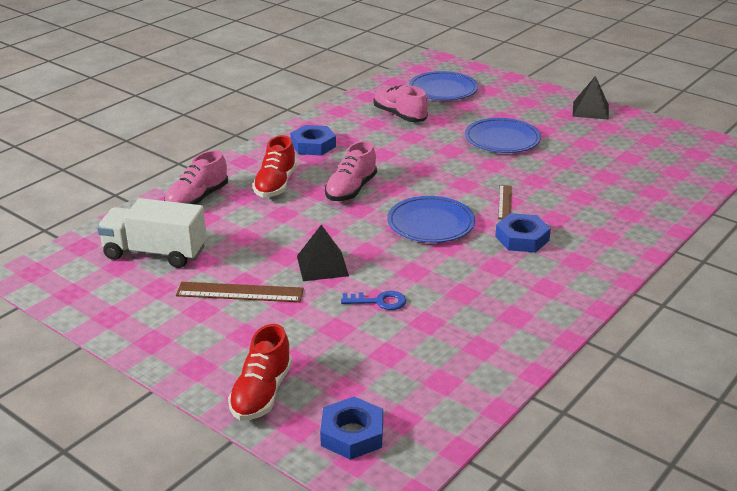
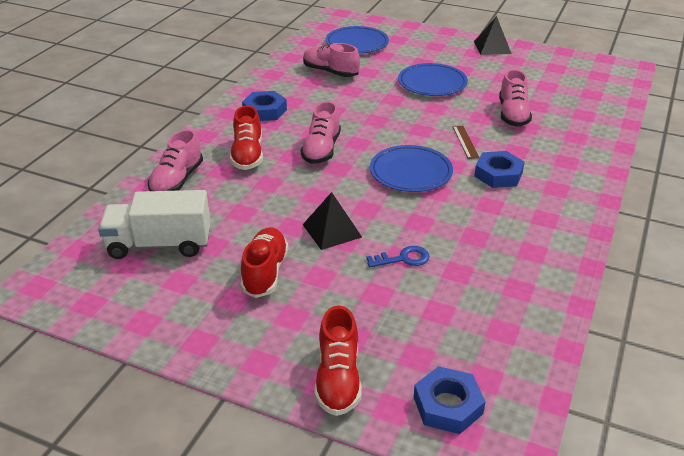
camera: 15 degrees left, 5 degrees up
brown ruler [176,282,304,302] -> red shoe [240,227,289,298]
none -> pink shoe [499,69,532,127]

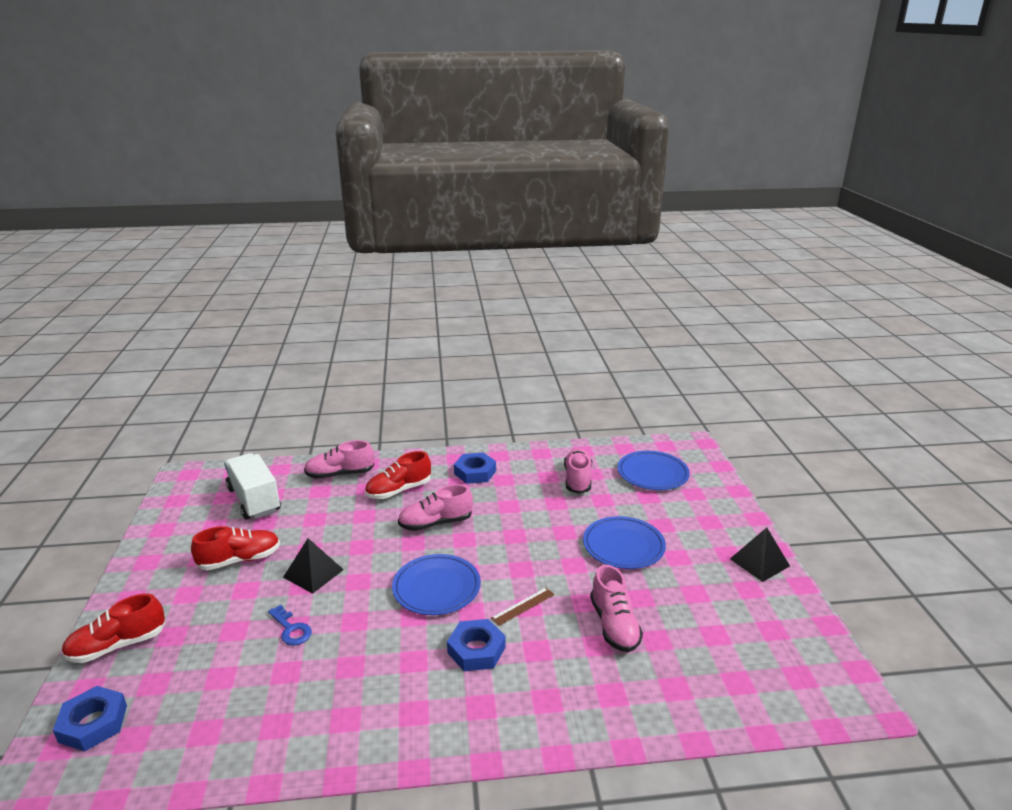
camera: 60 degrees right, 10 degrees down
pink shoe [499,69,532,127] -> pink shoe turned 75 degrees counterclockwise [590,565,643,652]

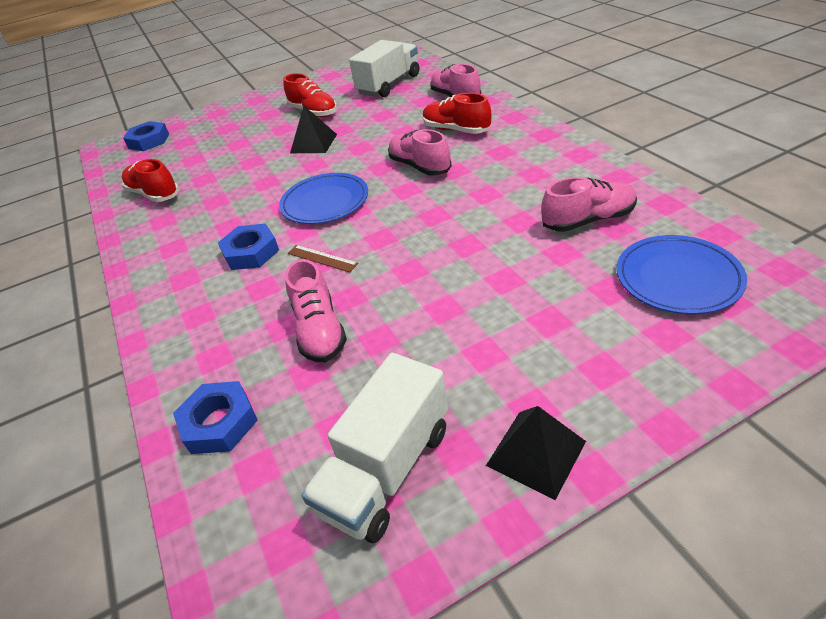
camera: 75 degrees right, 15 degrees up
red shoe [61,594,166,663] -> red shoe moved to [122,159,179,202]
blue key [268,605,312,646] -> none
blue nut [454,452,496,484] -> blue nut moved to [173,381,258,454]
blue plate [583,516,666,569] -> none
pink shoe [590,565,643,652] -> pink shoe turned 75 degrees counterclockwise [285,259,347,362]
none -> white truck [302,353,448,543]

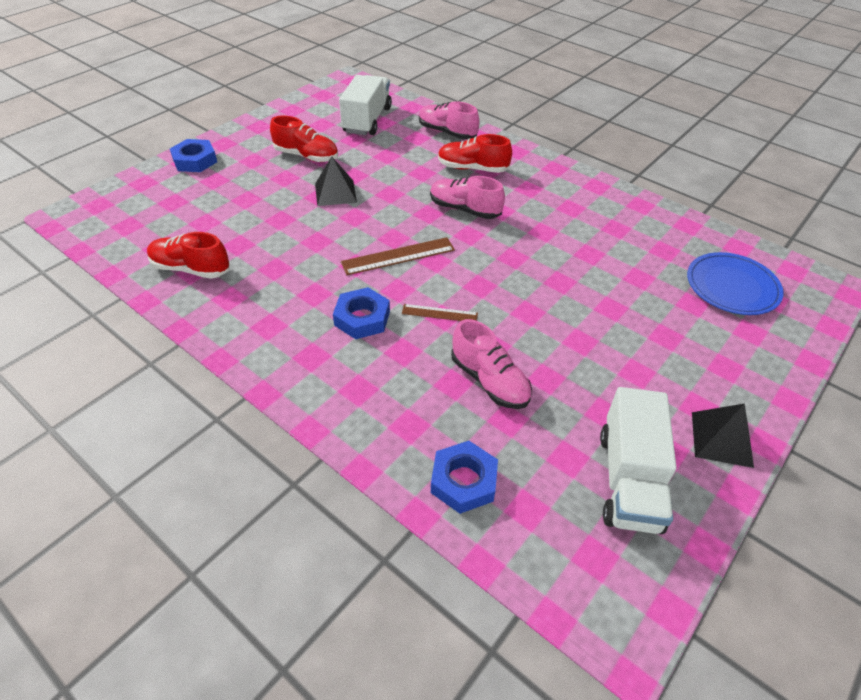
camera: 30 degrees left, 5 degrees up
blue nut [123,121,169,151] -> blue nut moved to [170,139,217,172]
blue plate [279,173,368,224] -> brown ruler [341,237,455,275]
pink shoe [541,177,637,232] -> none

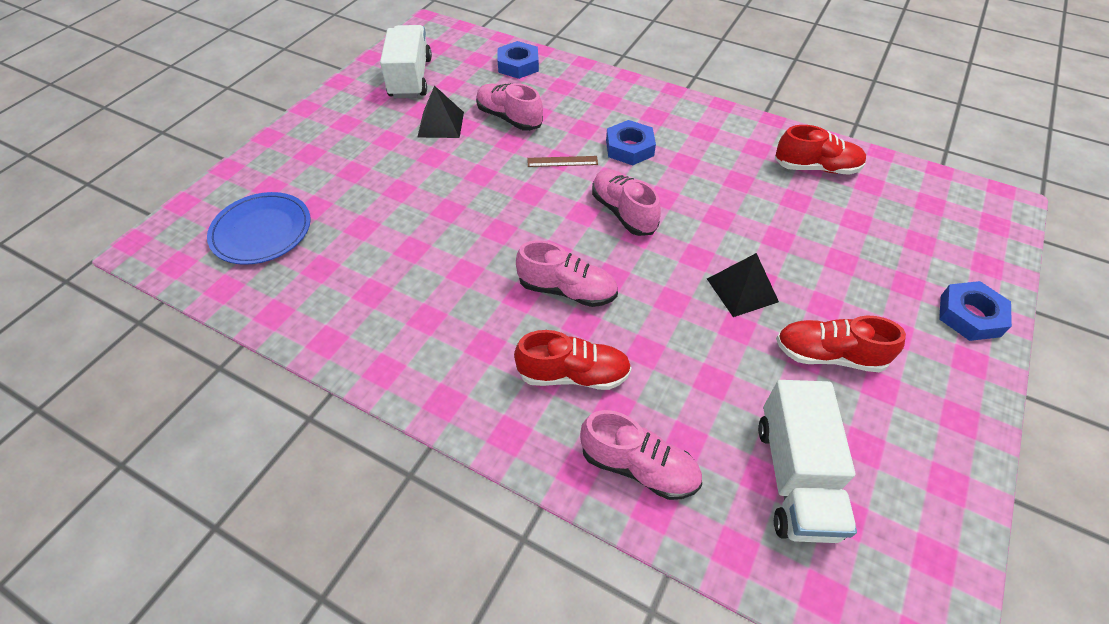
camera: 170 degrees right, 5 degrees up
brown ruler [341,237,455,275] -> pink shoe [592,169,661,236]
black pyramid [692,404,754,468] -> black pyramid moved to [417,85,464,138]

